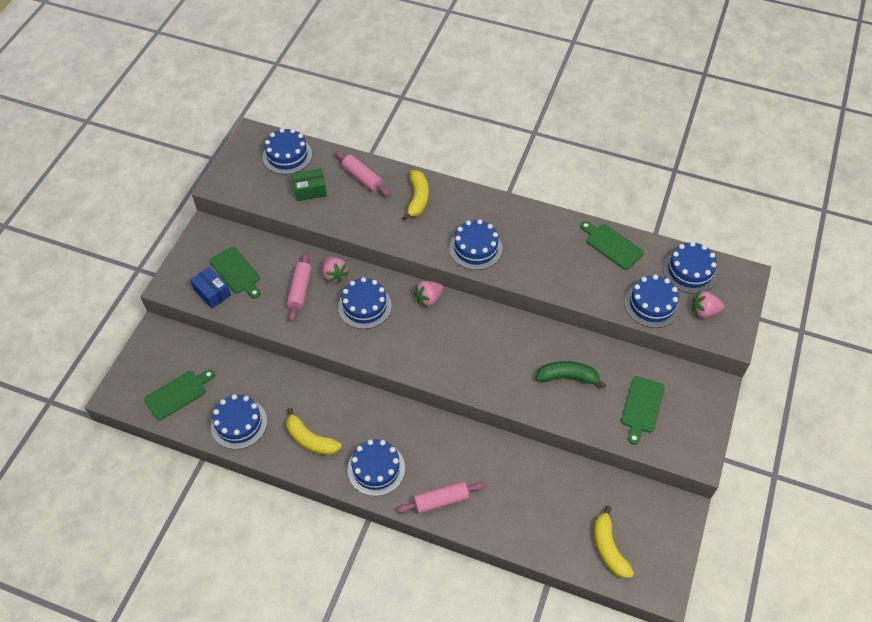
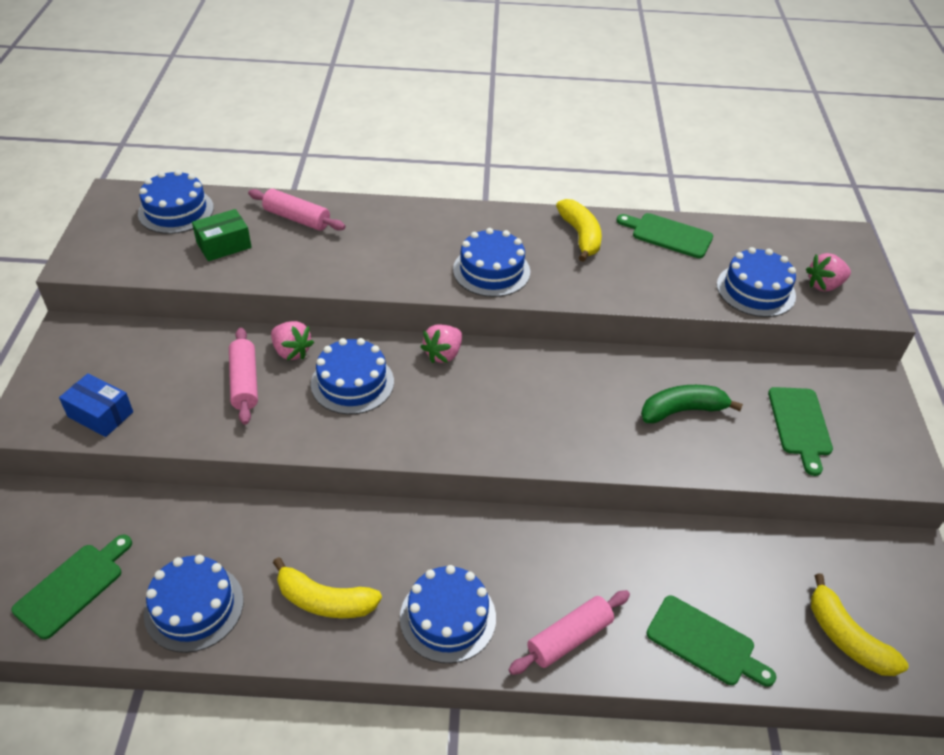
camera: 20 degrees left, 10 degrees down
green cutting board [210,247,260,298] -> green cutting board moved to [646,596,776,687]
yellow banana [402,170,429,221] -> yellow banana moved to [556,199,602,262]
blue cake [663,242,718,294] -> none

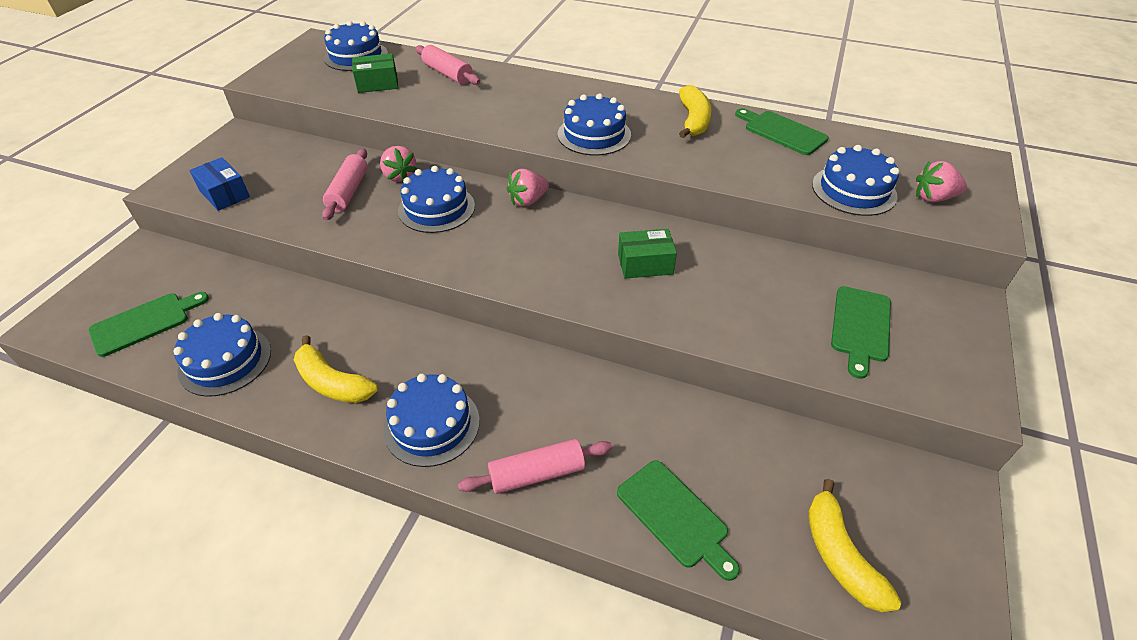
camera: 20 degrees right, 0 degrees up
green banana [641,385,743,423] -> none
none -> green box [618,229,677,279]

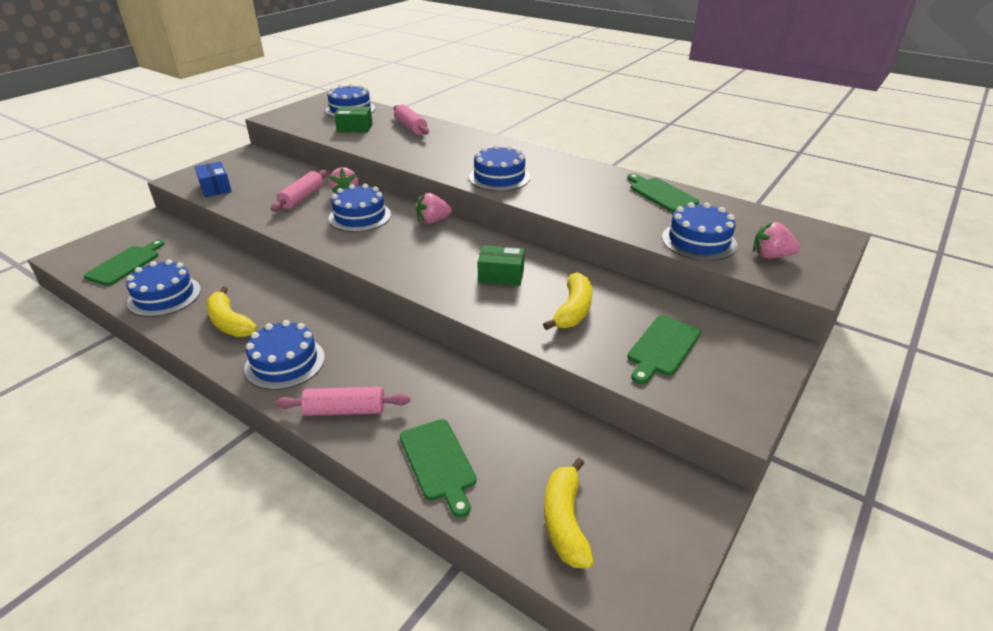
camera: 15 degrees right, 10 degrees down
green cutting board [89,292,209,357] -> green cutting board turned 45 degrees counterclockwise [84,240,165,286]
yellow banana [679,85,712,138] -> yellow banana moved to [543,272,592,330]

